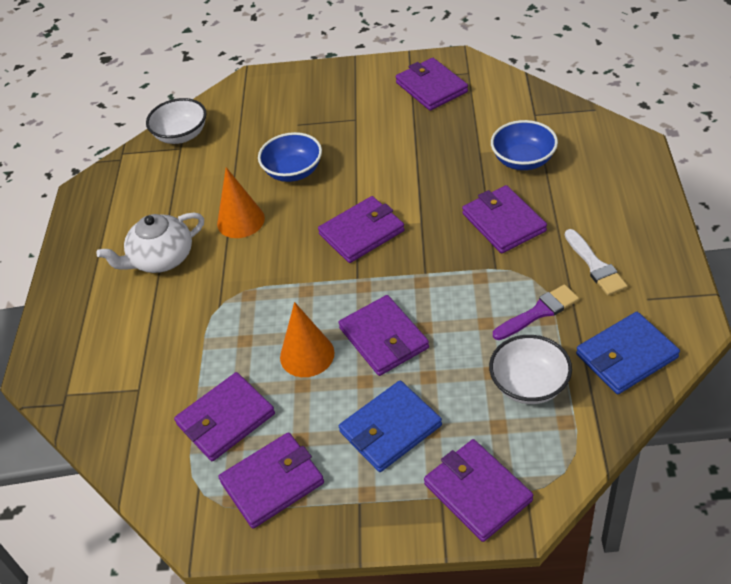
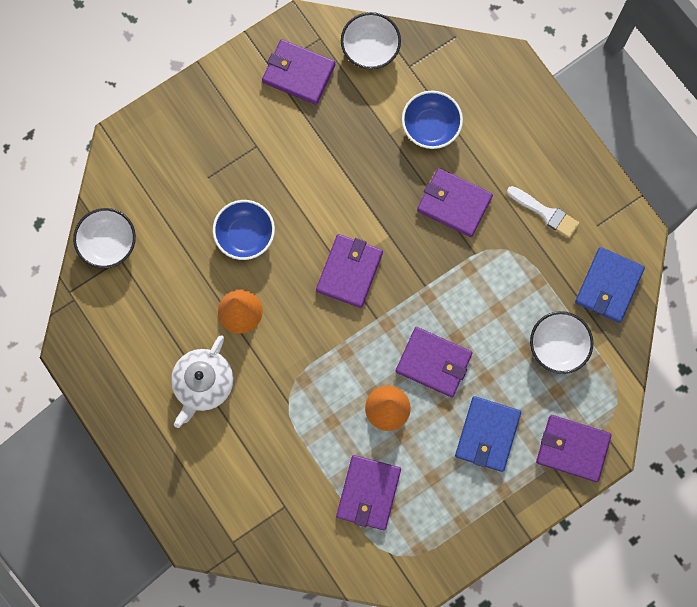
camera: 40 degrees left, 30 degrees up
purple wallet [219,432,324,529] -> none
purple brush [493,284,579,340] -> none
none -> white bowl [341,12,401,69]

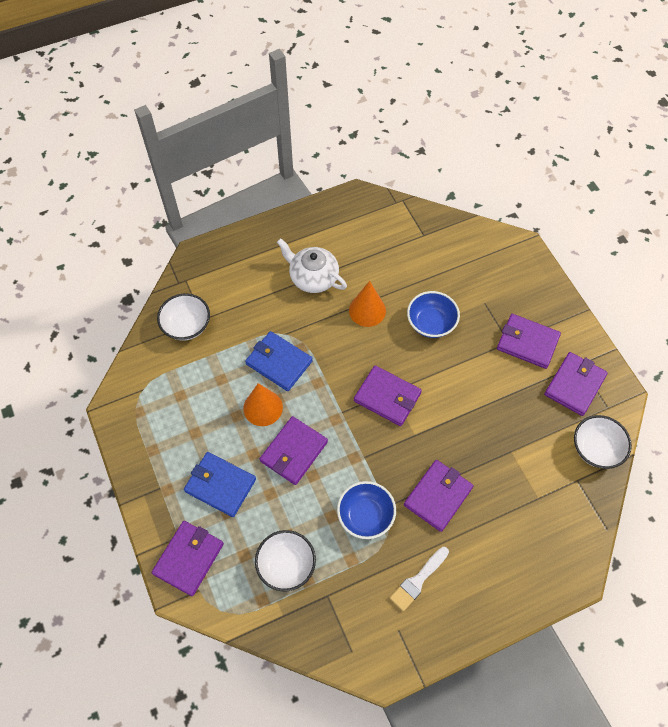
camera: 100 degrees right, 15 degrees down
white bowl [73,208,136,268] -> white bowl moved to [157,293,210,340]
purple wallet [336,455,401,530] -> purple wallet moved to [497,314,561,369]
blue bowl [402,90,463,149] -> blue bowl moved to [337,481,396,539]
blue wallet [575,247,645,323] -> blue wallet moved to [245,331,313,391]

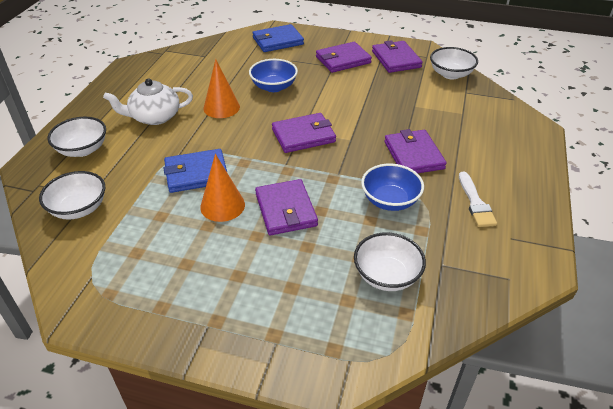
camera: 50 degrees left, 20 degrees down
purple wallet [152,521,224,596] -> none
blue wallet [184,452,256,517] -> blue wallet moved to [252,24,304,52]
none -> white bowl [48,117,106,157]

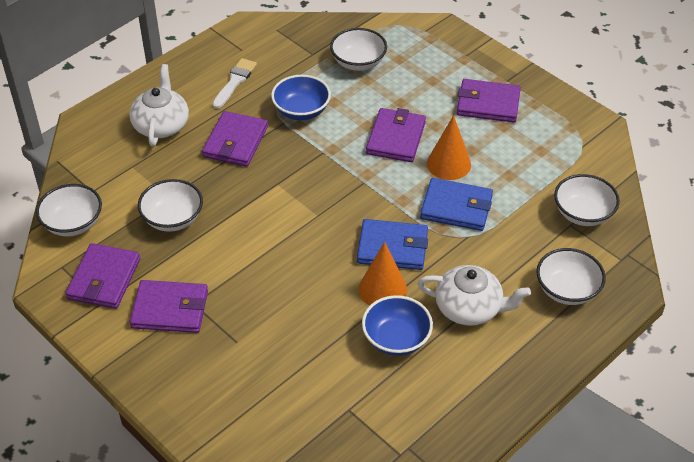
camera: 150 degrees left, 5 degrees up
blue bowl [249,59,298,92] -> blue bowl moved to [362,295,433,356]
blue wallet [252,24,304,52] -> blue wallet moved to [357,219,428,270]
purple wallet [272,113,336,153] -> purple wallet moved to [457,79,521,123]
none -> white teapot [129,64,189,146]
none -> white bowl [138,179,203,232]

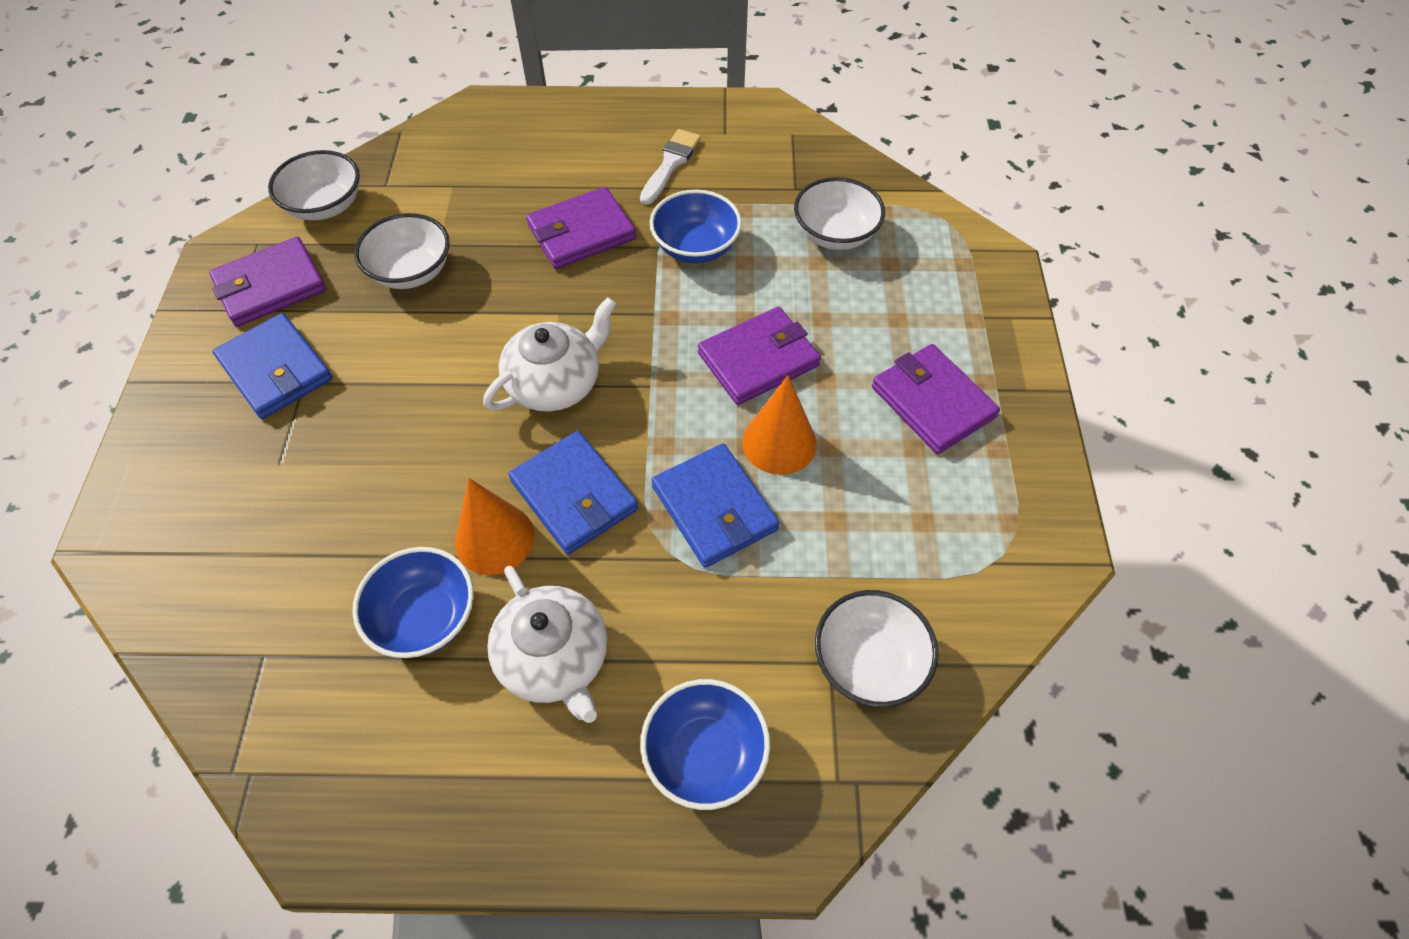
camera: 45 degrees right, 10 degrees up
white teapot [129,64,189,146] -> white teapot moved to [483,297,616,411]
purple wallet [130,280,208,333] -> blue wallet [213,313,333,419]
white brush [213,58,257,109] -> white brush turned 45 degrees counterclockwise [640,129,701,205]
white bowl [537,248,606,305] -> blue bowl [640,679,770,810]

